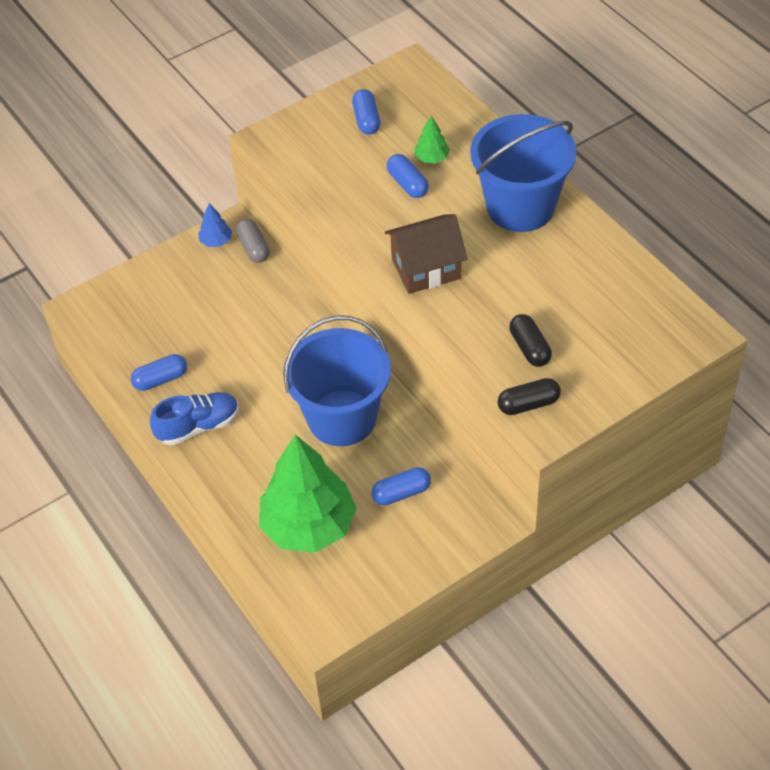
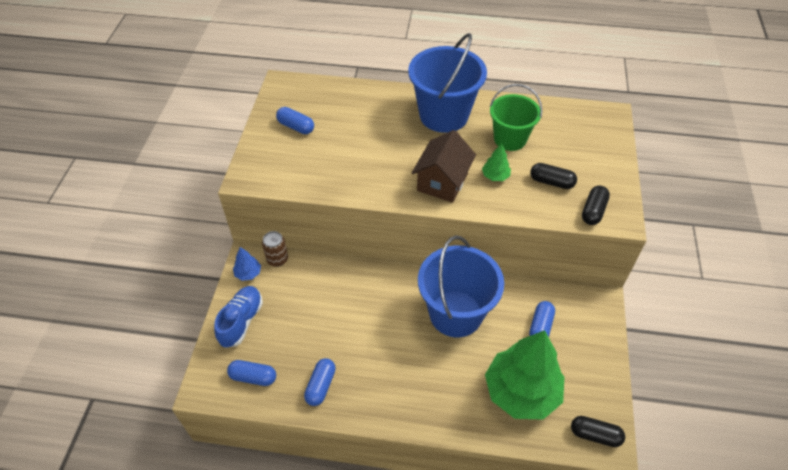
camera: 50 degrees left, 0 degrees up
blue shoe [150,392,239,445] -> blue shoe moved to [214,286,263,348]
grey capsule [236,219,270,263] -> brown can [262,231,288,267]
blue capsule [387,154,429,198] -> blue capsule moved to [227,360,276,386]
green tree [414,115,450,163] -> green tree moved to [482,143,511,181]
none -> green bucket [490,84,542,151]
none -> black capsule [571,416,625,447]

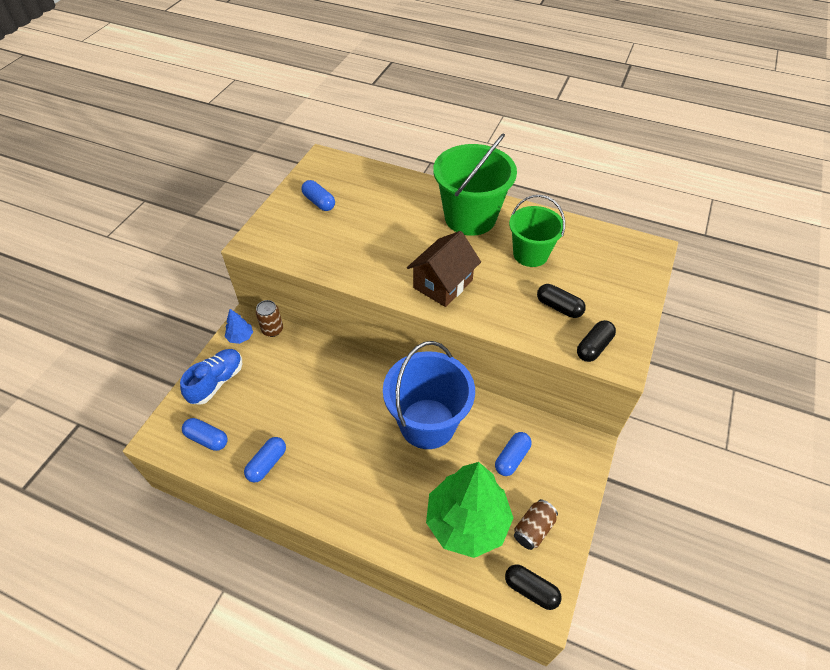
camera: 15 degrees right, 0 degrees up
blue bucket [408,33,487,133] -> green bucket [433,133,517,236]
green tree [482,143,511,181] -> none
none -> brown can [514,499,558,550]

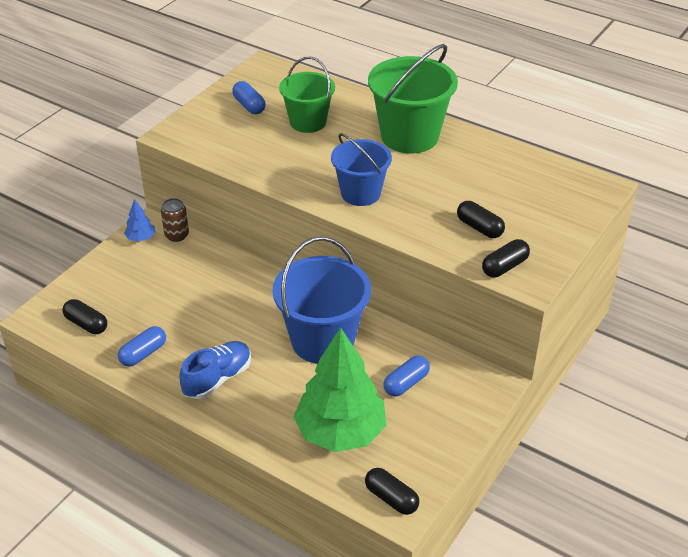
camera: 10 degrees right, 10 degrees down
blue shoe [180,349,242,405] -> blue shoe moved to [179,341,251,399]
blue capsule [182,418,228,451] -> black capsule [62,299,107,334]
brown house [407,231,481,307] -> blue bucket [331,133,392,206]
green bucket [509,195,565,267] -> green bucket moved to [279,57,335,133]
brown can [514,499,558,550] -> none

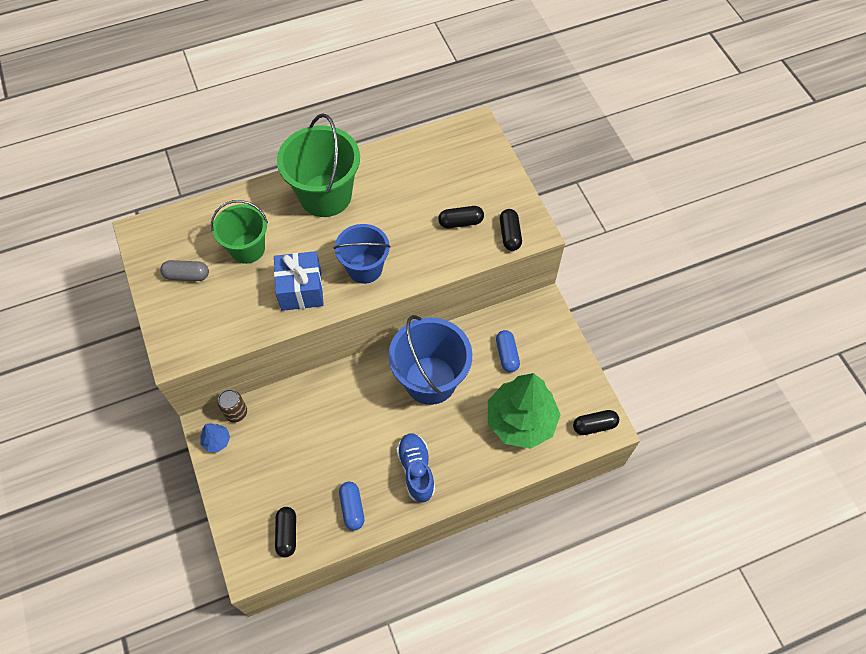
camera: 55 degrees left, 20 degrees up
black capsule [62,299,107,334] -> black capsule turned 75 degrees counterclockwise [275,507,296,557]
blue capsule [232,81,266,114] -> grey capsule [160,260,209,281]
none -> blue gift [274,251,324,311]

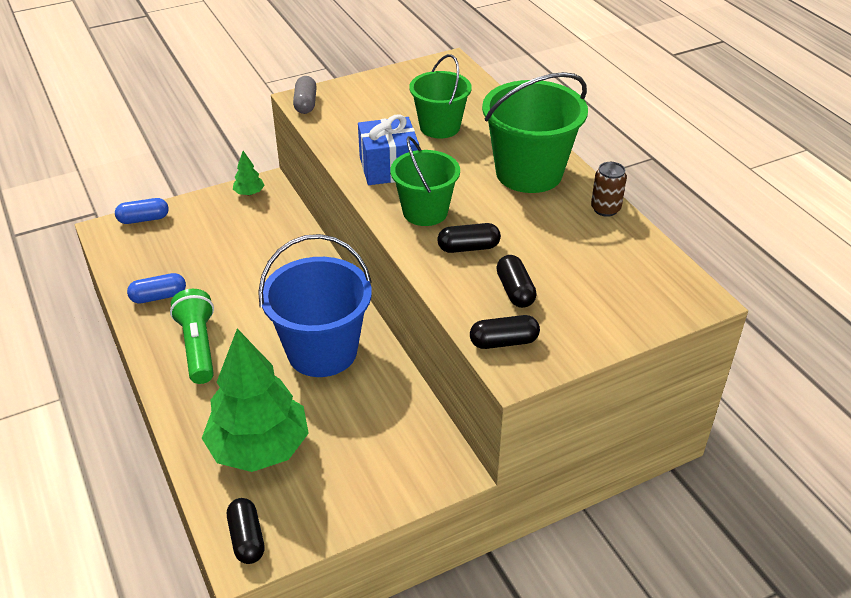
camera: 85 degrees right, 20 degrees down
grey capsule [160,260,209,281] -> grey capsule moved to [293,76,317,114]
blue tree [201,423,230,452] -> green tree [233,151,265,195]
brown can [218,389,247,422] -> brown can moved to [591,162,627,217]
black capsule [275,507,296,557] -> black capsule moved to [438,223,501,253]
blue bucket [334,224,391,284] -> green bucket [391,136,460,226]
blue shoe [396,433,435,502] -> green flashlight [170,289,214,384]
blue capsule [496,330,520,372] -> blue capsule moved to [115,198,169,224]

